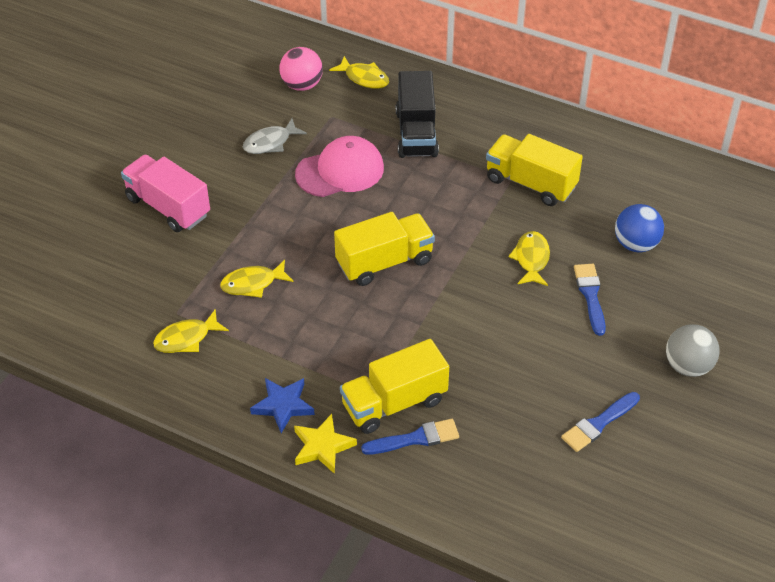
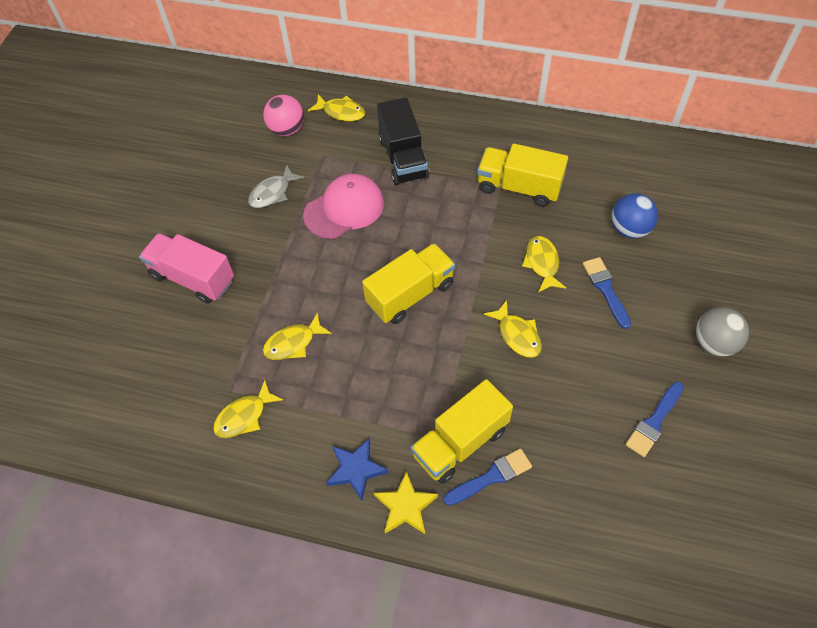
camera: 10 degrees left, 10 degrees up
none -> yellow fish [484,300,542,358]

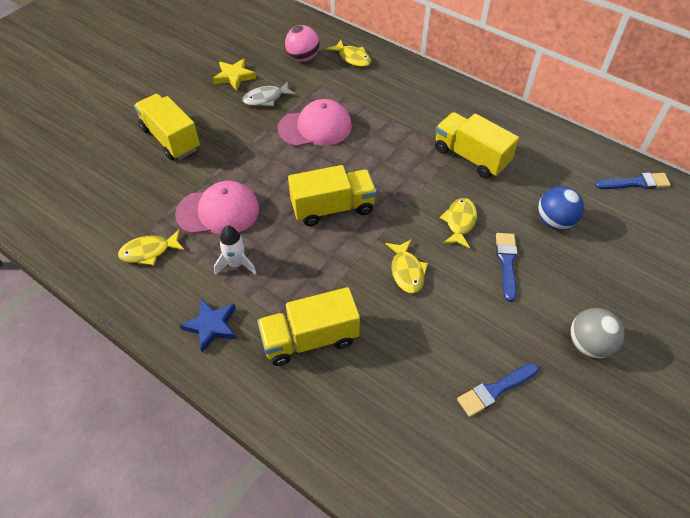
camera: 20 degrees right, 5 degrees down
pink truck [139,233,234,304] -> yellow truck [134,94,200,160]
yellow fish [263,312,332,360] -> pink cap [175,181,259,235]
yellow star [374,471,438,534] -> yellow star moved to [213,59,256,91]
black truck [377,97,430,185] -> none
blue brush [443,448,532,506] -> blue brush moved to [595,172,671,189]
none -> white rocket [214,226,257,275]

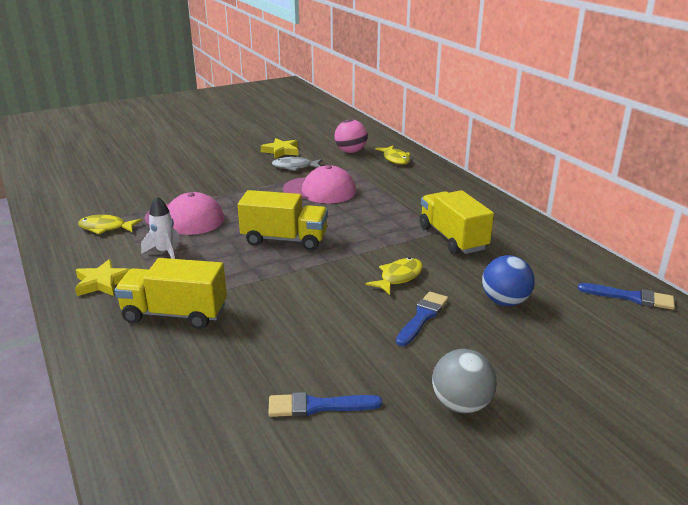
camera: 25 degrees right, 25 degrees down
yellow truck [134,94,200,160] -> none
blue star [179,299,236,353] -> yellow star [75,259,130,296]
yellow fish [385,239,428,293] -> none

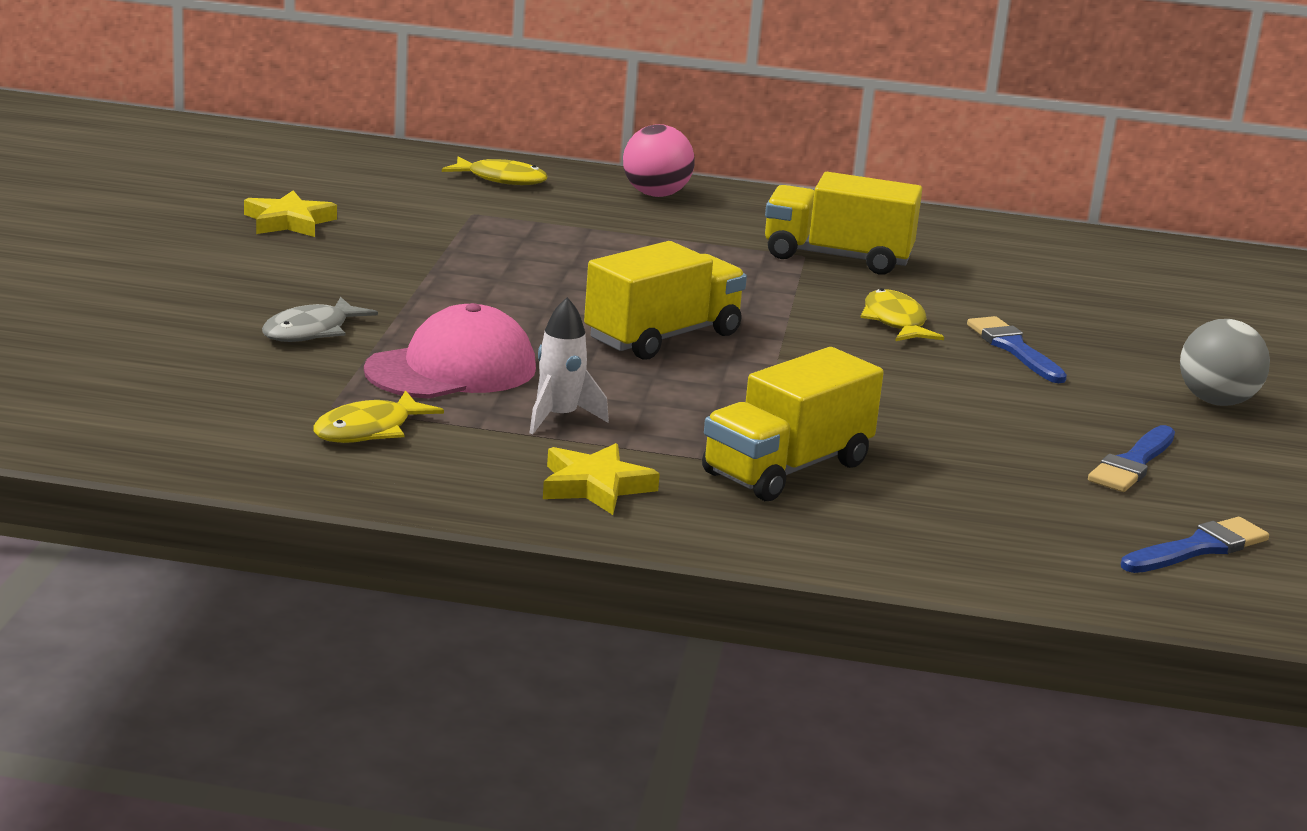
camera: 55 degrees left, 5 degrees down
grey fish [272,157,322,171] -> grey fish moved to [262,296,378,342]
pink cap [283,165,356,204] -> none
pink ball [334,119,367,153] -> pink ball moved to [623,124,695,197]
blue ball [482,255,535,306] -> none
blue brush [578,283,675,310] -> blue brush moved to [1121,517,1269,573]

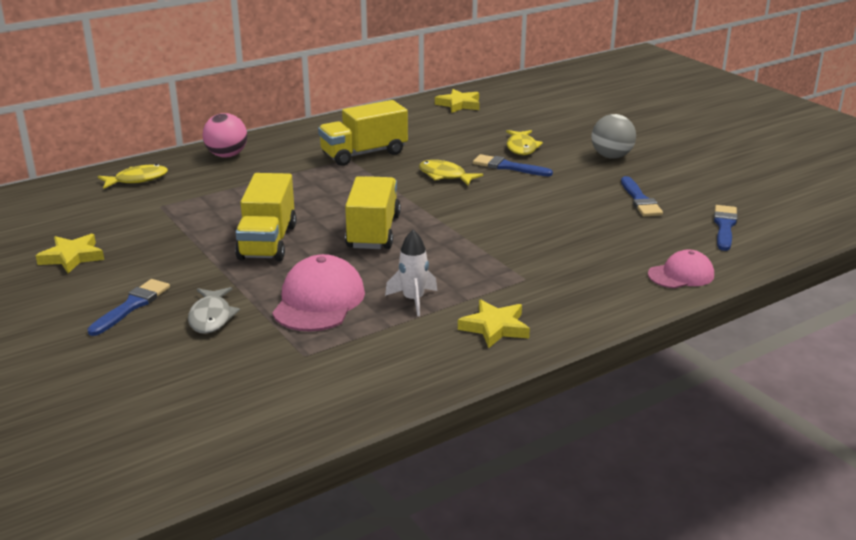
camera: 40 degrees left, 5 degrees up
yellow fish [313,390,444,443] -> yellow fish moved to [506,130,543,155]
yellow truck [702,347,884,501] -> yellow truck moved to [235,173,296,261]
none -> blue brush [87,279,170,336]
none -> yellow star [435,89,480,113]
none -> pink cap [648,250,714,288]

